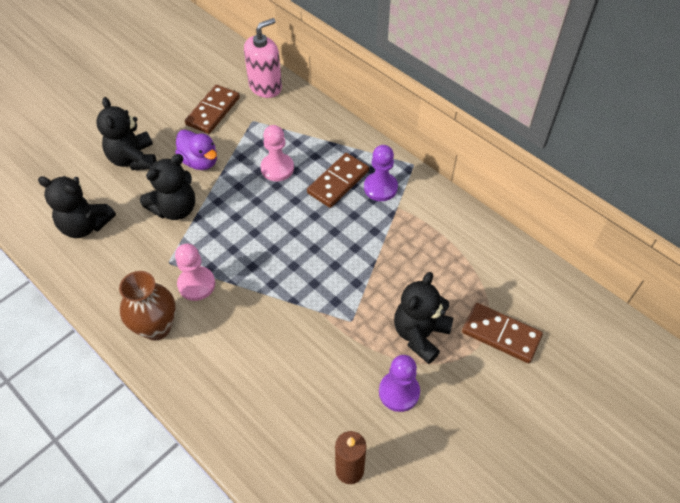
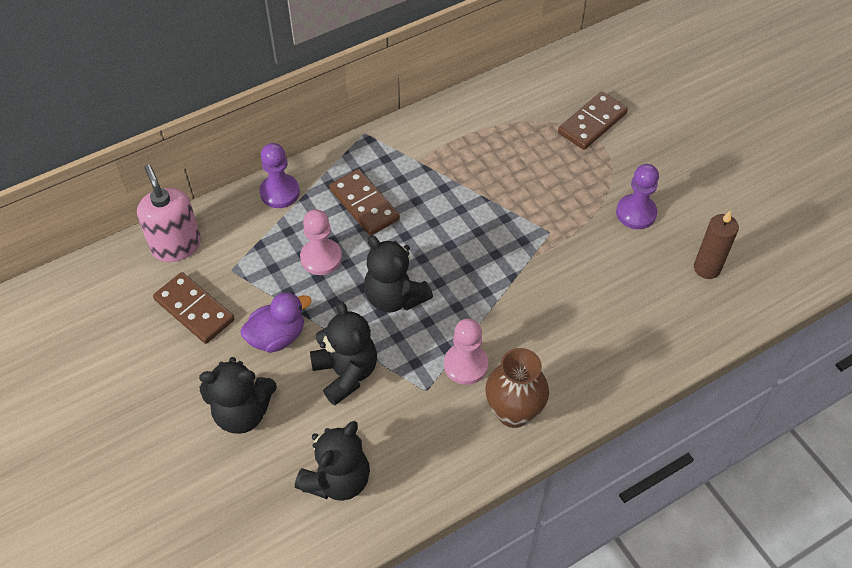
camera: 75 degrees left, 0 degrees up
purple pawn [364,145,398,201] -> purple pawn moved to [260,143,300,208]
black teddy bear [394,272,453,364] -> black teddy bear moved to [364,235,433,312]

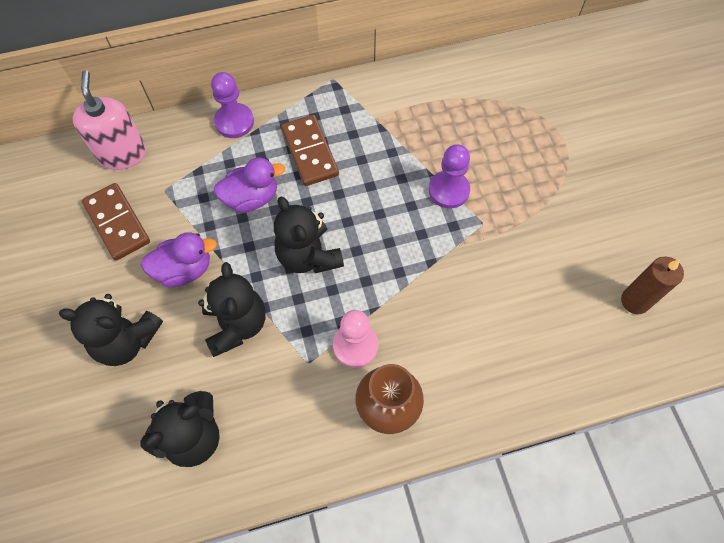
camera: 15 degrees right, 10 degrees up
pink pawn [300,209,342,275] -> purple duck [214,157,285,213]
brown domino [558,91,628,150] -> none
purple pawn [616,164,659,229] -> purple pawn moved to [429,144,470,209]

